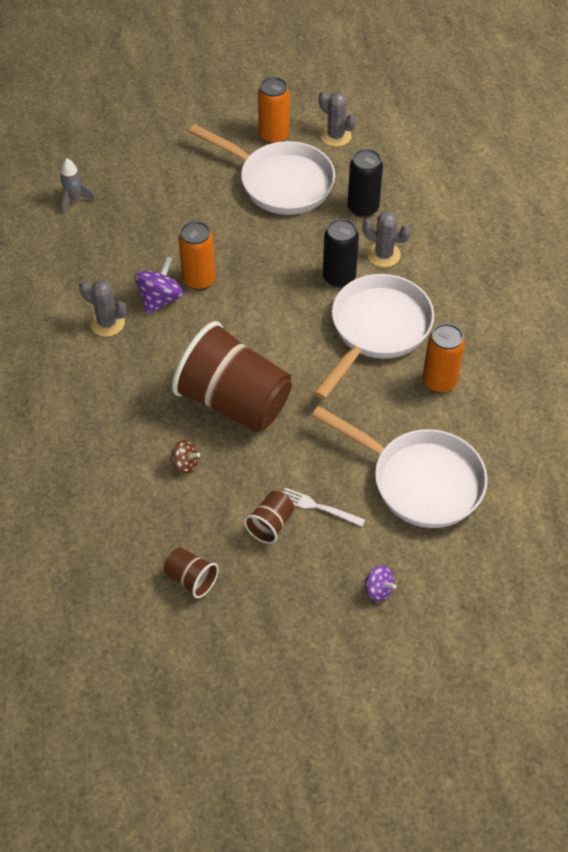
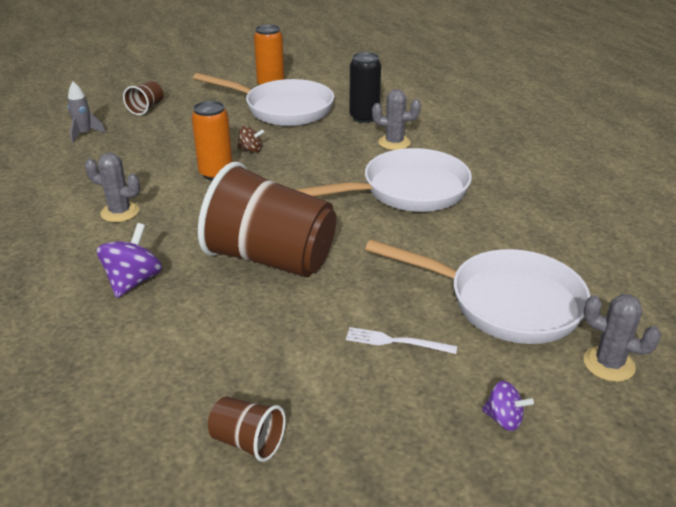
camera: 10 degrees left, 20 degrees down
purple spinning top [135,256,183,315] -> purple spinning top moved to [97,223,162,298]
brown spinning top [171,440,200,474] -> brown spinning top moved to [237,126,264,153]
brown cup [244,491,294,544] -> brown cup moved to [123,81,163,115]
white pan [314,274,434,400] -> white pan turned 45 degrees clockwise [295,148,472,212]
grey cactus [319,91,356,147] -> grey cactus moved to [583,294,661,382]
black can [323,219,359,288] -> none
orange can [423,323,465,393] -> none

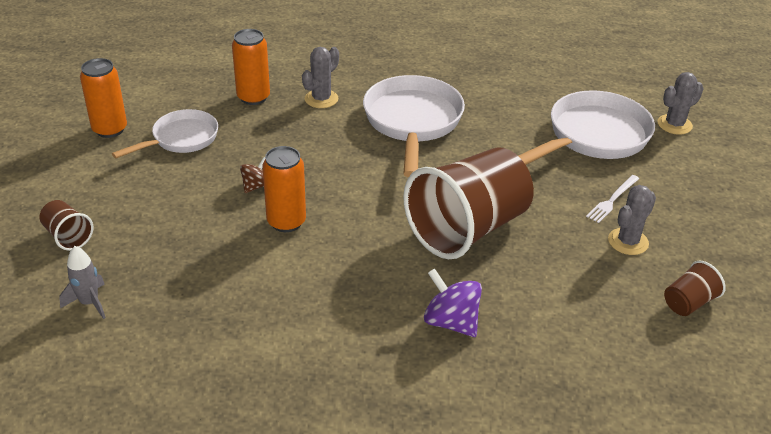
camera: 65 degrees left, 5 degrees up
grey cactus [85,153,140,222] -> grey cactus moved to [608,185,656,255]
white pan [193,73,334,126] -> white pan [112,109,218,158], size x0.62
black can [349,52,381,123] -> orange can [232,29,270,105]
purple spinning top [482,381,534,431] -> none

